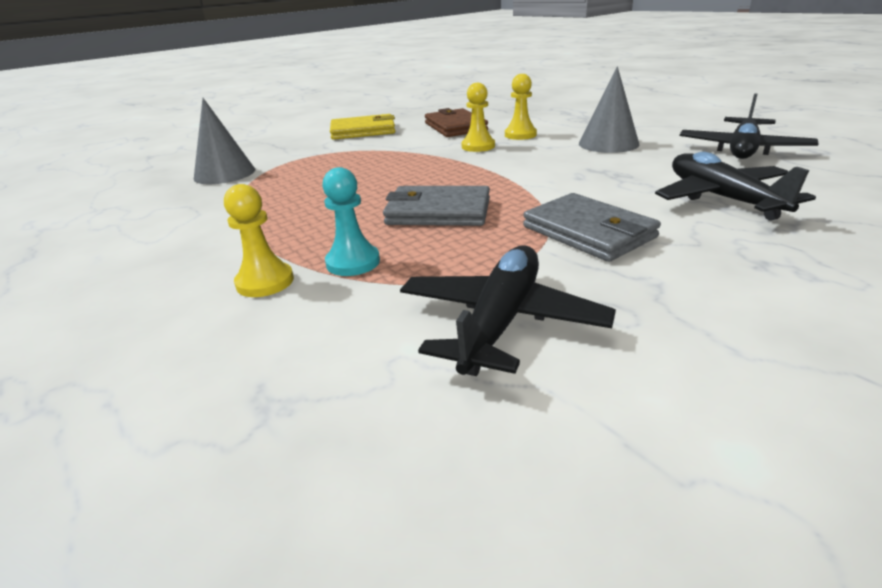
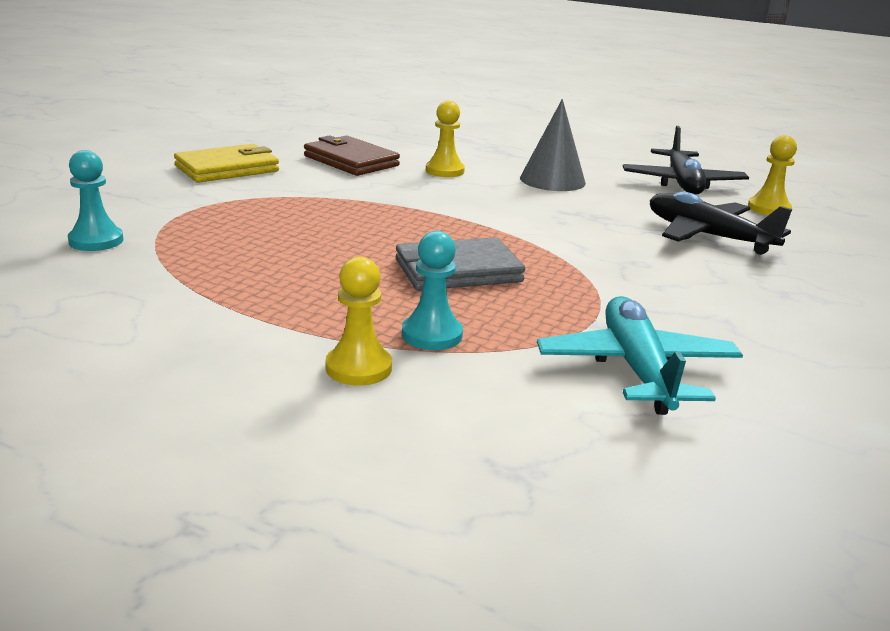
camera: 30 degrees left, 5 degrees down
grey cone [194,98,255,184] -> turquoise pawn [68,150,123,251]
black plane [400,245,616,376] -> turquoise plane [537,296,743,415]
yellow pawn [461,83,495,152] -> yellow pawn moved to [748,135,797,215]
grey wallet [523,193,661,262] -> none

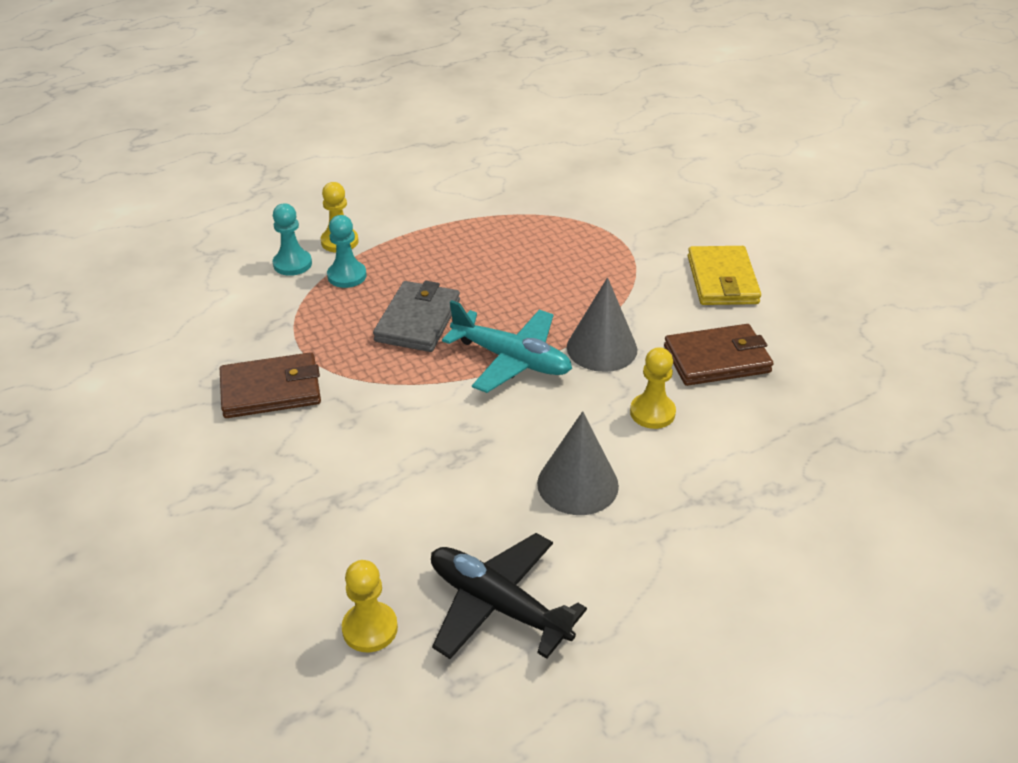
camera: 125 degrees right, 15 degrees up
turquoise pawn [68,150,123,251] -> turquoise pawn moved to [273,203,312,276]
turquoise plane [537,296,743,415] -> turquoise plane moved to [442,300,572,393]
black plane [650,192,792,255] -> none
none -> brown wallet [220,352,321,418]
none -> grey cone [567,277,637,372]

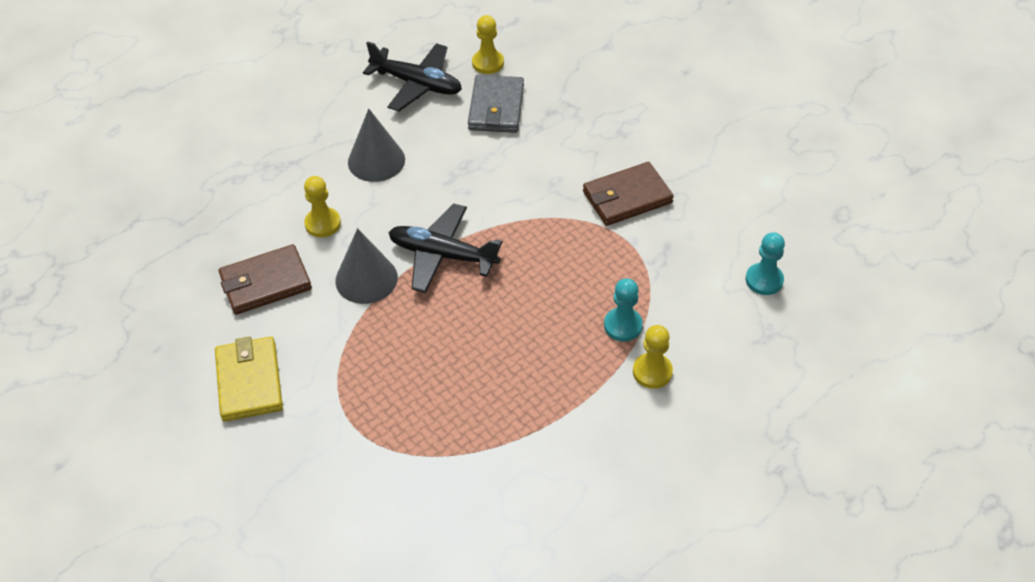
camera: 170 degrees right, 10 degrees up
turquoise pawn [273,203,312,276] -> turquoise pawn moved to [746,232,785,295]
grey wallet [373,281,460,352] -> grey wallet moved to [468,75,524,133]
turquoise plane [442,300,572,393] -> black plane [389,204,503,293]

